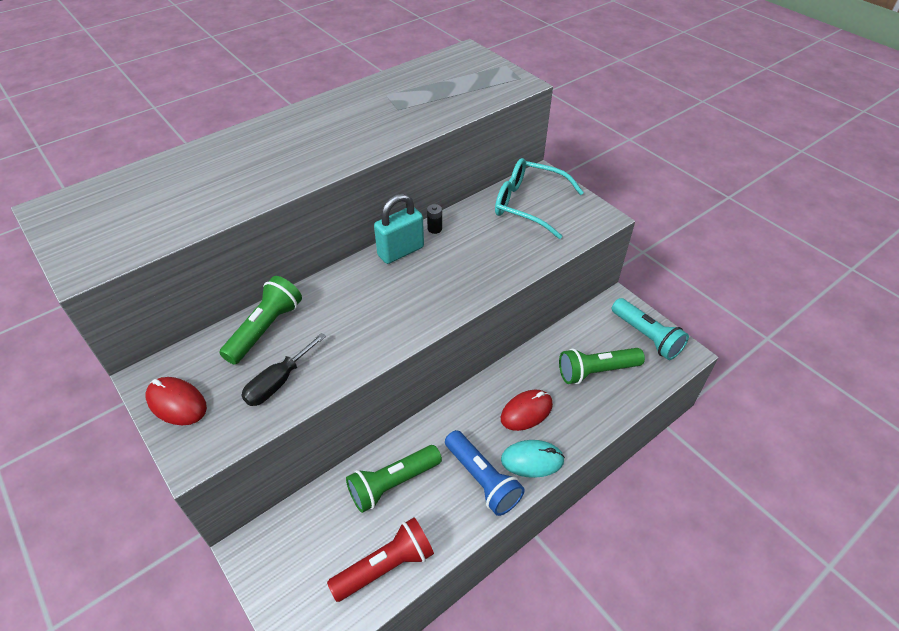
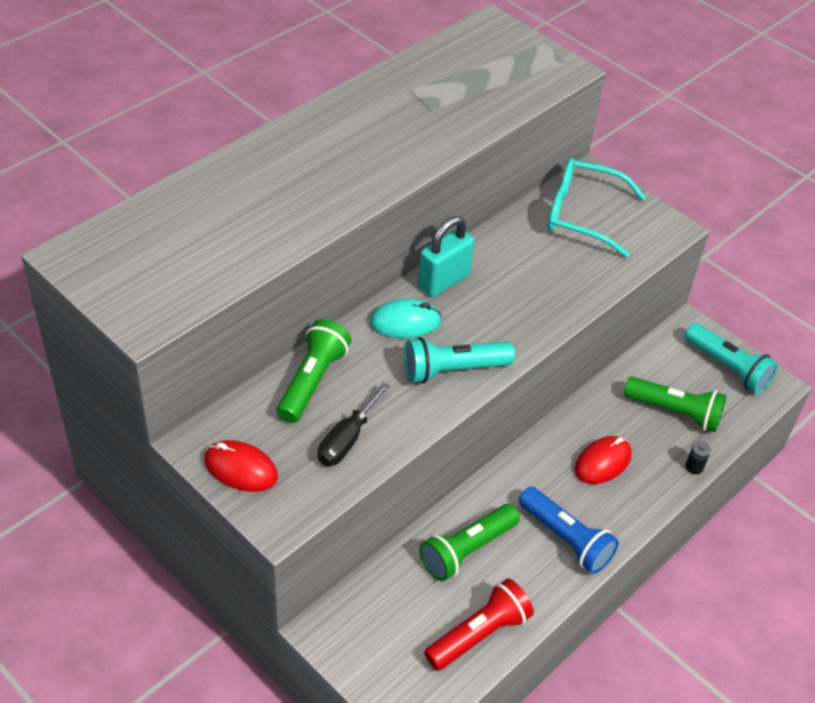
camera: 10 degrees left, 0 degrees up
black battery [427,204,442,234] -> black battery moved to [685,441,711,474]
turquoise mouse [501,440,565,478] -> turquoise mouse moved to [370,299,442,338]
green flashlight [559,348,645,384] -> green flashlight turned 135 degrees counterclockwise [624,377,727,432]
none -> turquoise flashlight [404,337,515,384]

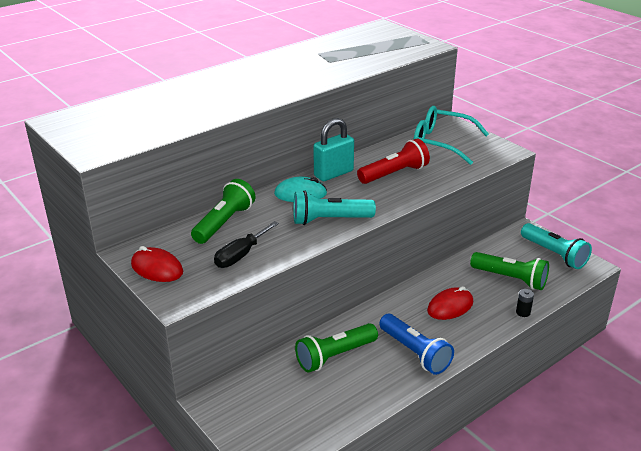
camera: 10 degrees right, 15 degrees down
red flashlight [424,578,534,671] -> red flashlight moved to [357,139,430,184]

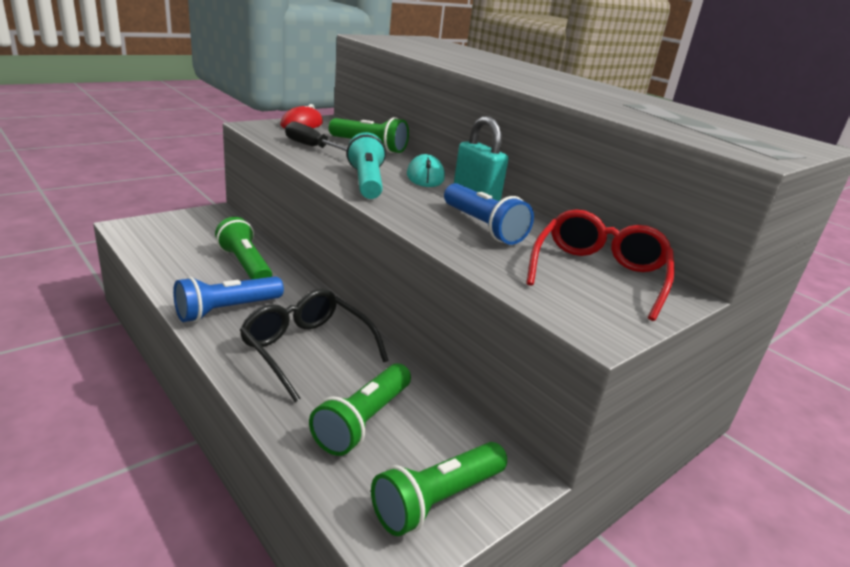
camera: 85 degrees right, 5 degrees down
red flashlight [357,139,430,184] -> blue flashlight [444,183,534,245]
turquoise glasses [413,106,489,165] -> red glasses [526,209,675,321]
red mouse [427,286,473,320] -> black glasses [239,289,389,402]
black battery [516,289,534,317] -> none
turquoise flashlight [521,223,592,269] -> green flashlight [371,442,507,536]

